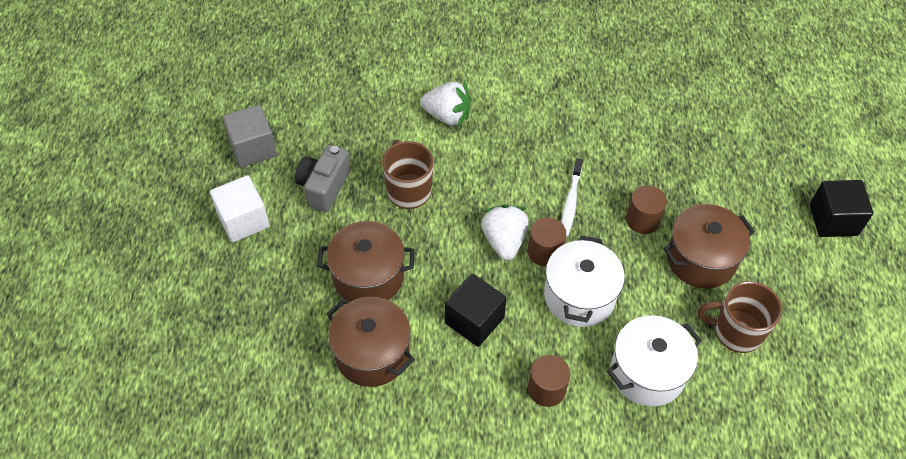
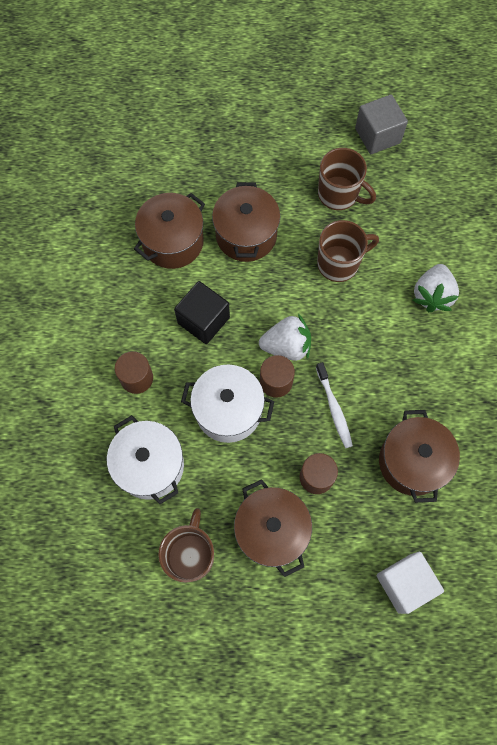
camera: 90 degrees right, 15 degrees up
white cube [210,175,270,242] -> white cube moved to [377,552,444,614]
grey camera [295,145,351,212] -> brown mug [318,148,376,210]
white toothbrush [561,158,583,237] -> white toothbrush turned 120 degrees counterclockwise [316,362,353,448]
black cube [810,180,873,237] -> none
none -> brown pot [379,410,460,503]

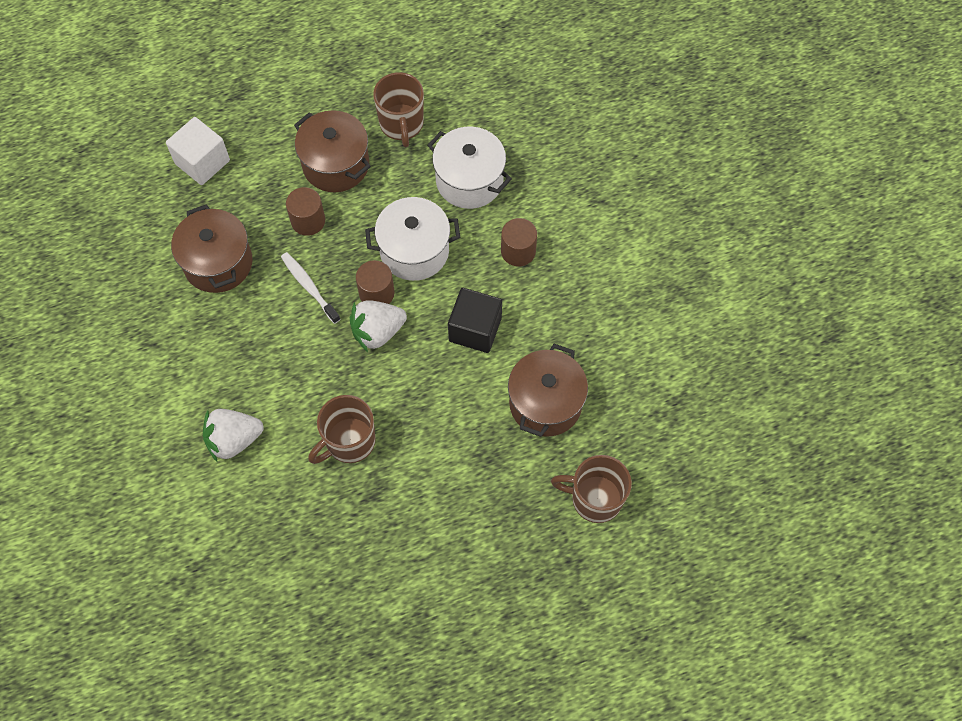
camera: 160 degrees right, 5 degrees down
brown pot [212,182,280,262] -> none
brown mug [318,148,376,210] -> brown mug moved to [551,455,632,523]
grey cube [355,95,408,154] -> none
white strawberry [413,264,459,312] -> white strawberry turned 105 degrees counterclockwise [203,409,264,462]

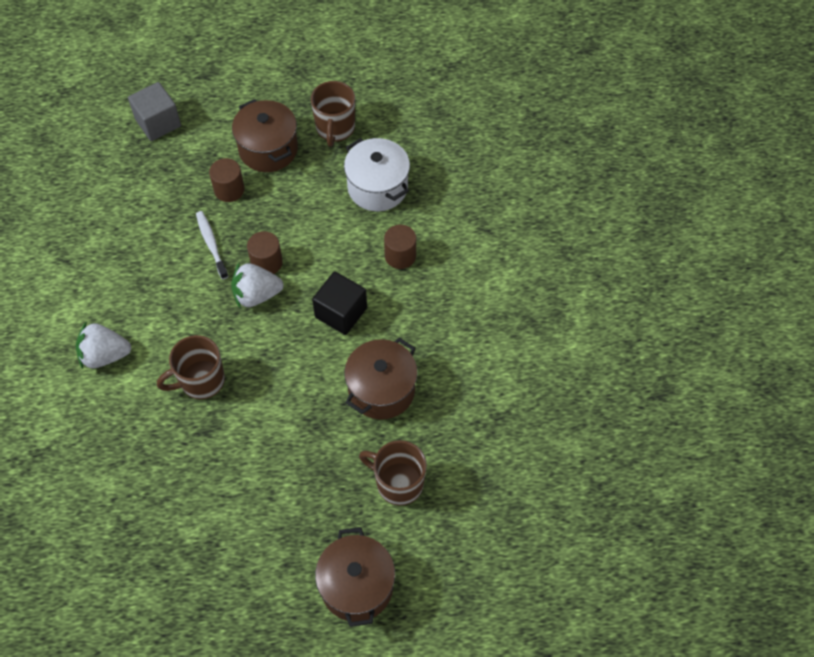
camera: 15 degrees right, 5 degrees down
white cube [166,117,230,185] -> grey cube [128,82,181,141]
brown pot [171,204,252,293] -> brown pot moved to [315,527,395,627]
white pot [365,197,461,281] -> none

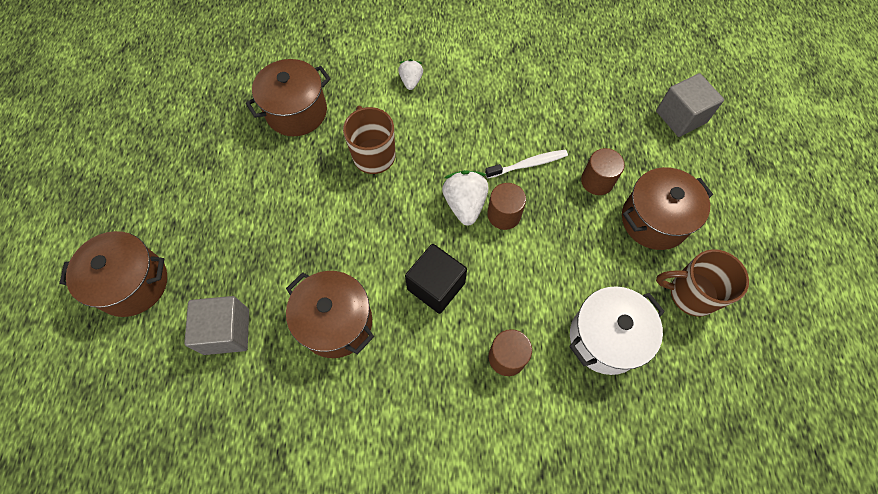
camera: 95 degrees right, 5 degrees up
white strawberry [76,322,132,369] -> white strawberry [398,59,423,90], size x0.61
brown mug [359,440,427,506] -> grey cube [184,296,249,355]
none -> brown pot [246,59,331,136]

